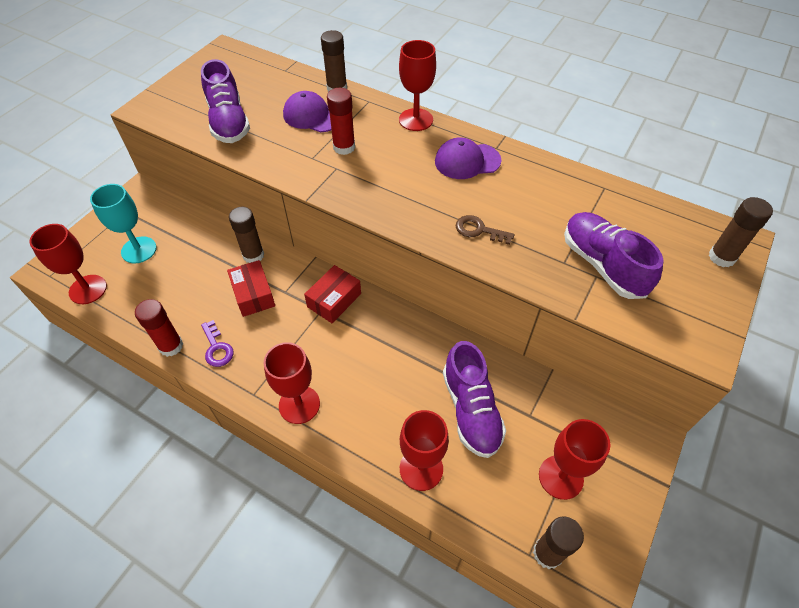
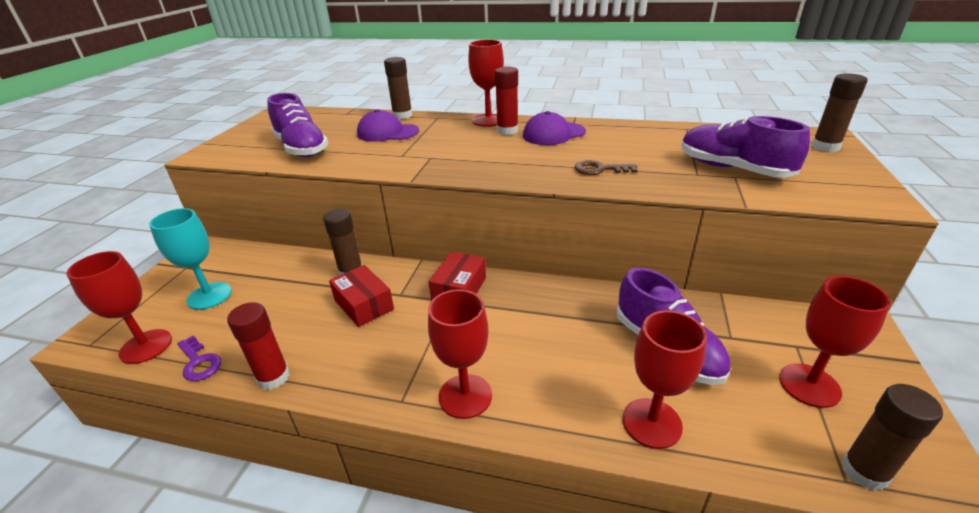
camera: 15 degrees left, 20 degrees down
purple key [201,320,234,367] -> purple key moved to [177,335,221,381]
red glue stick [327,88,355,155] -> red glue stick moved to [495,66,518,135]

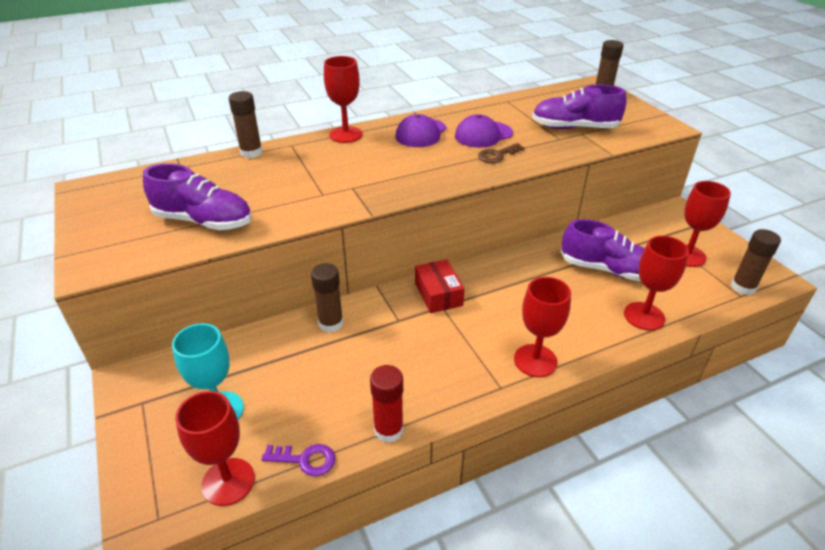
camera: 40 degrees left, 5 degrees up
red box [329,265,394,327] -> none
purple cap [357,109,419,142] -> purple cap moved to [455,114,513,148]
red glue stick [495,66,518,135] -> none

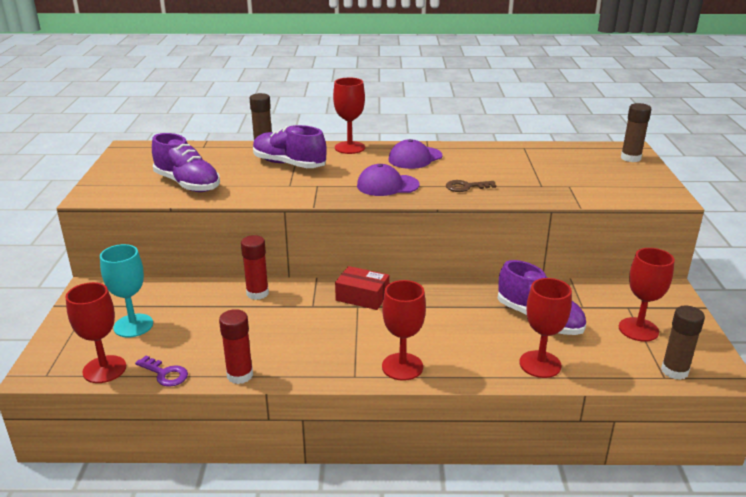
camera: 25 degrees right, 10 degrees down
brown glue stick [311,263,343,333] -> red glue stick [241,235,269,300]
red box [415,259,465,313] -> red box turned 75 degrees counterclockwise [335,266,389,310]
purple cap [455,114,513,148] -> purple cap moved to [357,164,419,196]
purple shoe [532,85,627,129] -> purple shoe moved to [253,125,327,168]

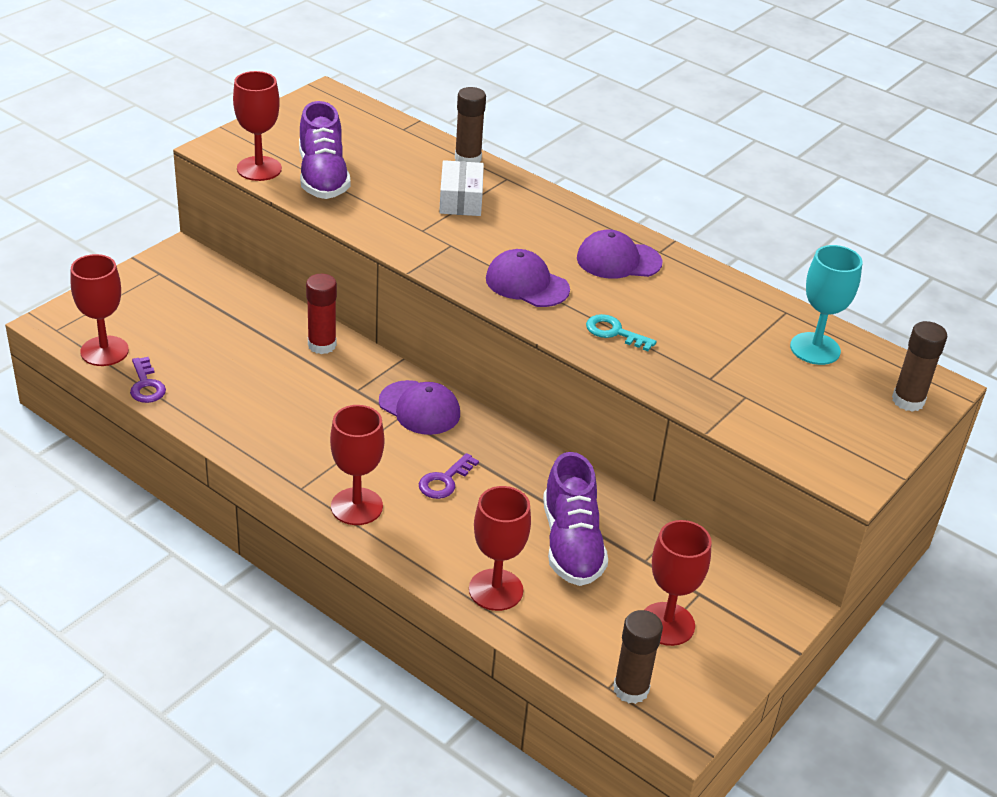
camera: 35 degrees right, 10 degrees up
turquoise goblet [100,244,153,338] -> turquoise goblet moved to [790,245,862,365]
red glue stick [219,309,253,384] -> none
purple shoe [253,125,327,168] -> white box [439,160,484,216]
red goblet [333,78,365,154] -> red goblet moved to [233,71,282,181]
red box [335,266,389,310] -> purple cap [379,380,460,435]
brown key [446,180,496,192] -> turquoise key [586,314,657,351]
none -> purple key [419,453,479,499]

